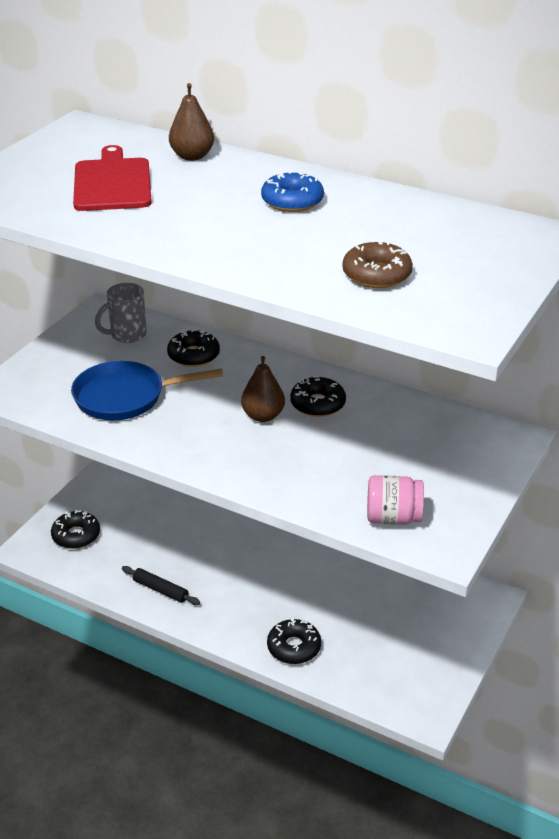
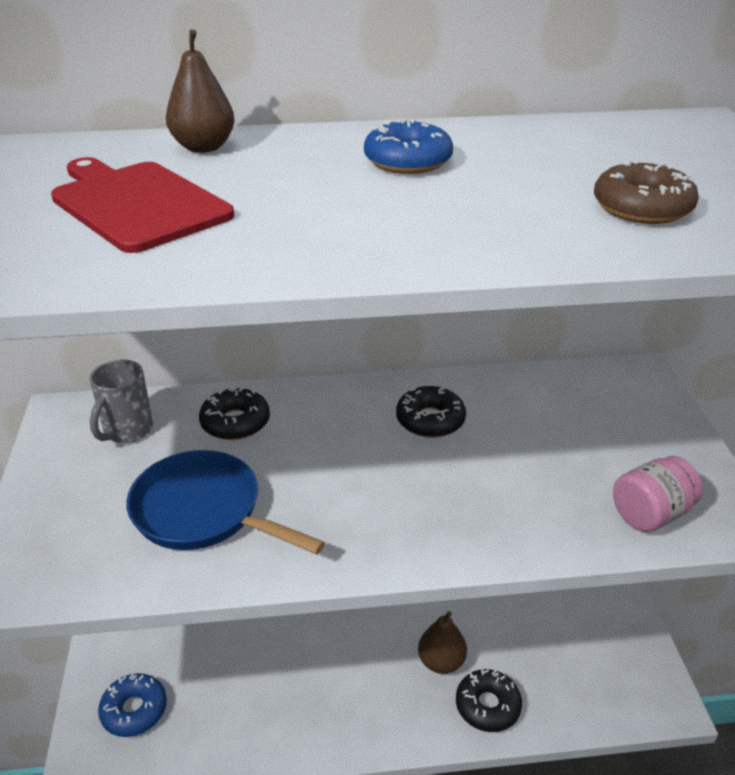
camera: 35 degrees left, 0 degrees up
black donut [51,510,100,549] -> blue donut [98,673,167,737]
blue pan [71,361,223,421] -> blue pan turned 75 degrees clockwise [126,450,325,555]
black rolling pin [122,566,200,605] -> none
brown pear [241,356,285,422] -> brown pear moved to [418,611,467,674]

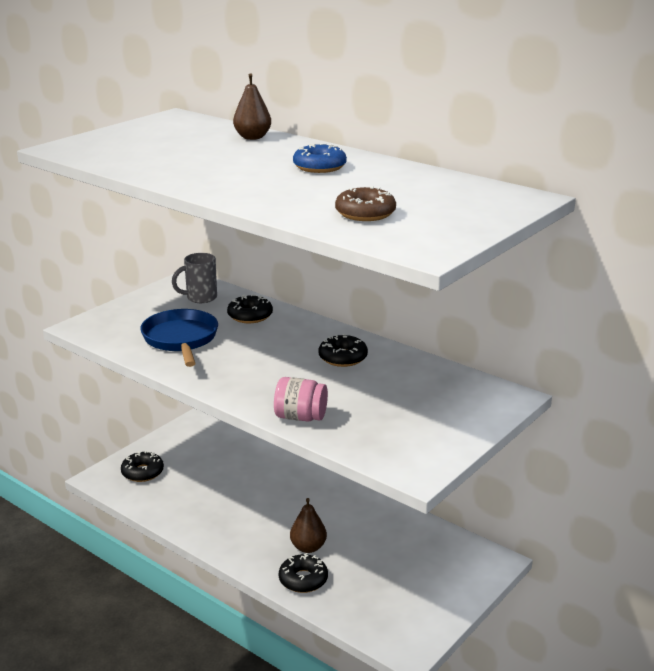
camera: 45 degrees right, 10 degrees down
red cutting board [51,157,234,253] -> none
blue donut [98,673,167,737] -> black donut [121,451,164,482]
pink jar [613,456,703,532] -> pink jar moved to [274,377,328,422]

